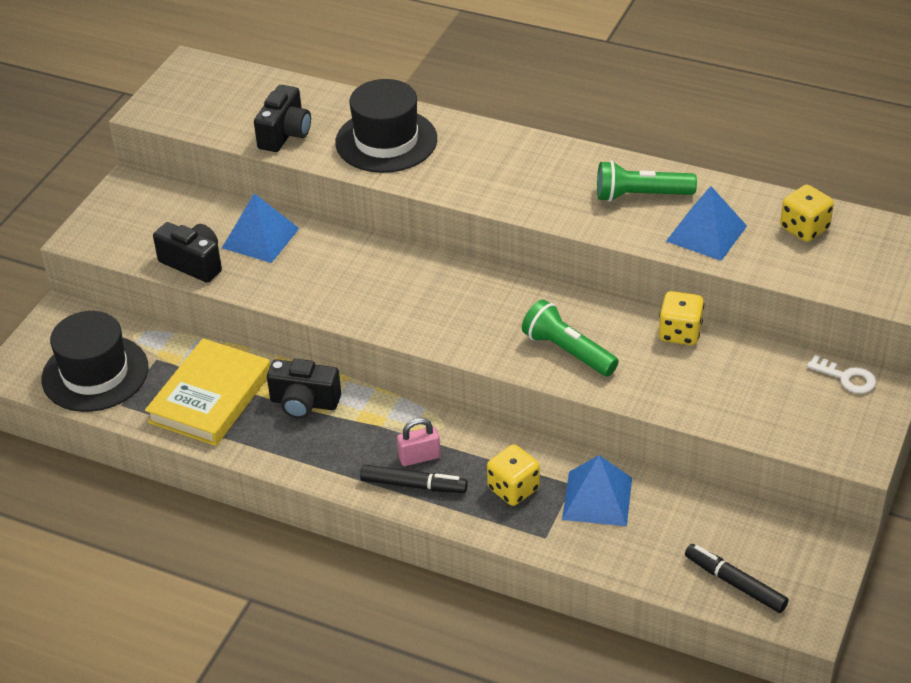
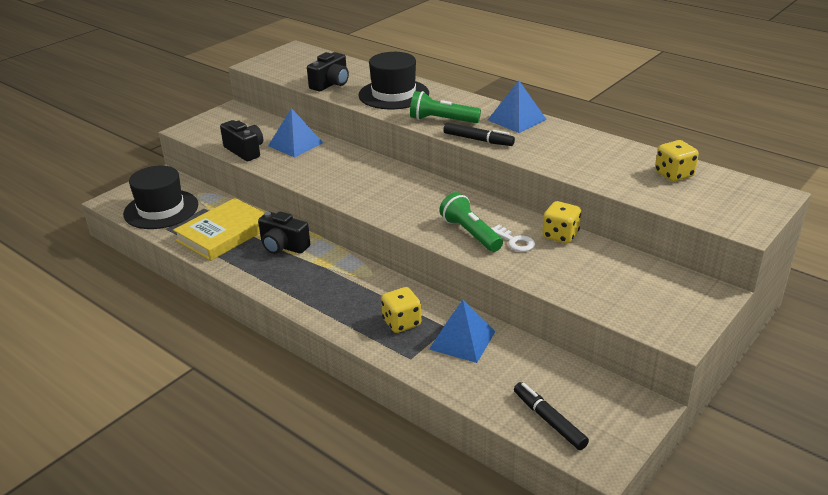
camera: 15 degrees right, 10 degrees down
black marker [360,465,468,493] -> black marker moved to [443,122,515,146]
pink padlock [397,418,441,466] -> none
green flashlight [597,161,697,202] -> green flashlight moved to [410,91,481,123]
blue pyramid [666,186,747,261] -> blue pyramid moved to [488,80,547,133]
white key [807,355,876,394] -> white key moved to [491,224,535,252]

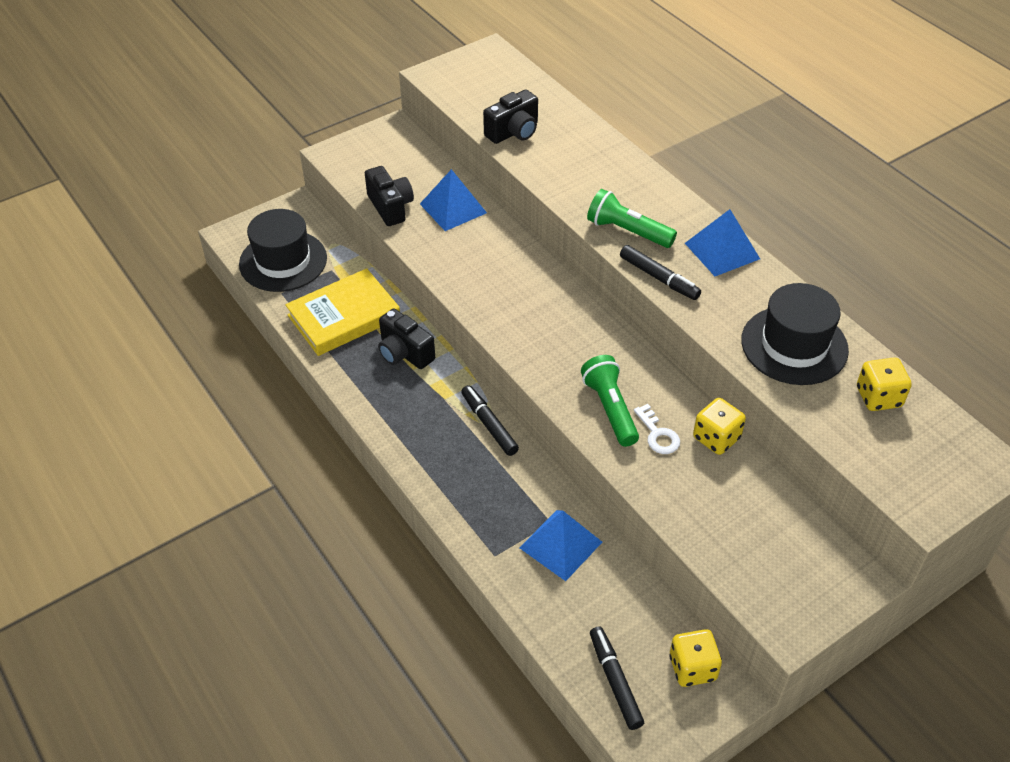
camera: 15 degrees right, 15 degrees up
black hat [358,52,429,109] -> black hat moved to [741,283,849,385]
yellow dice [381,287,421,333] -> yellow dice moved to [669,629,722,687]
none -> black marker [461,385,519,456]

